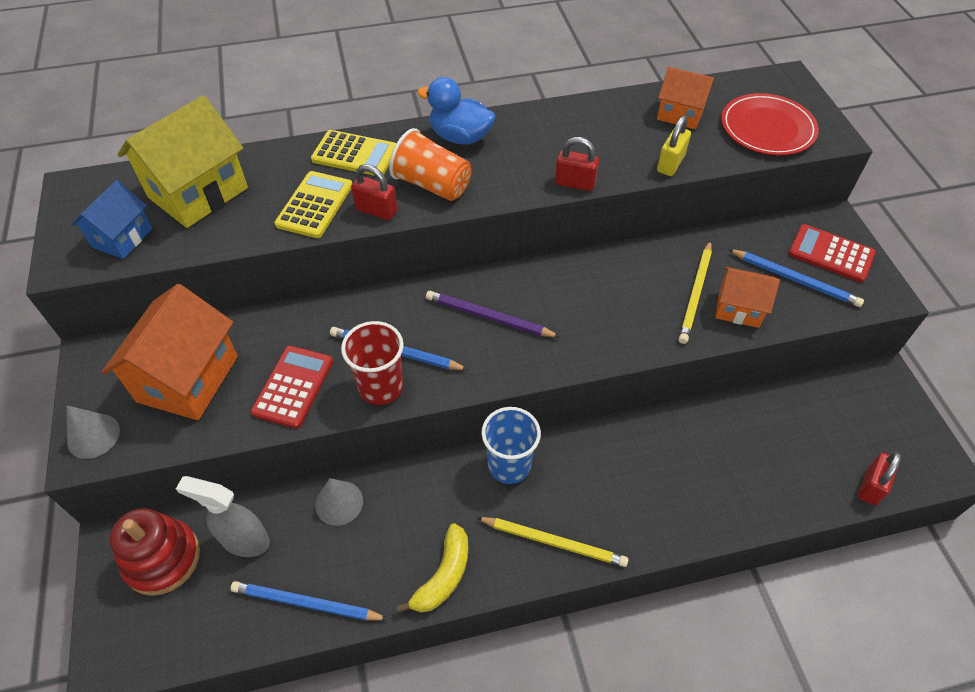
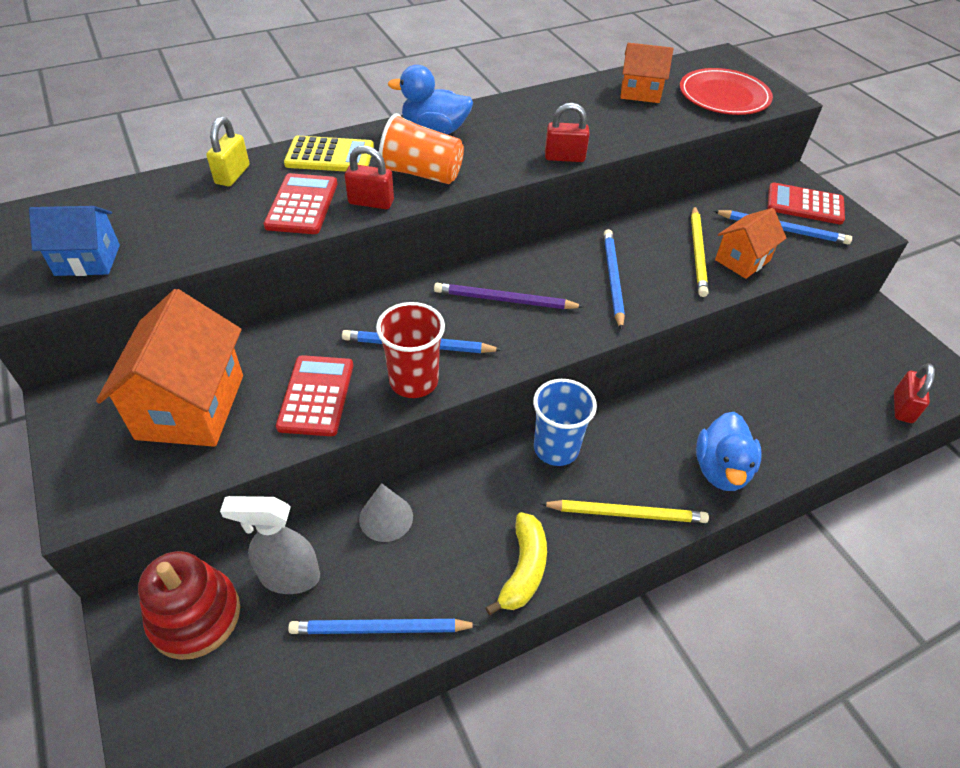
camera: 15 degrees left, 5 degrees down
grey cone [67,406,120,459] -> none
blue house [71,180,152,259] -> blue house turned 75 degrees clockwise [29,206,120,276]
yellow house [118,95,248,228] -> none
yellow calculator [274,171,352,238] -> red calculator [264,173,338,234]
yellow padlock [657,116,691,176] -> yellow padlock moved to [206,116,249,186]
orange house [715,267,780,328] -> orange house turned 45 degrees counterclockwise [715,208,786,279]
none -> blue pencil [604,229,625,330]
none -> blue duck [696,412,762,491]

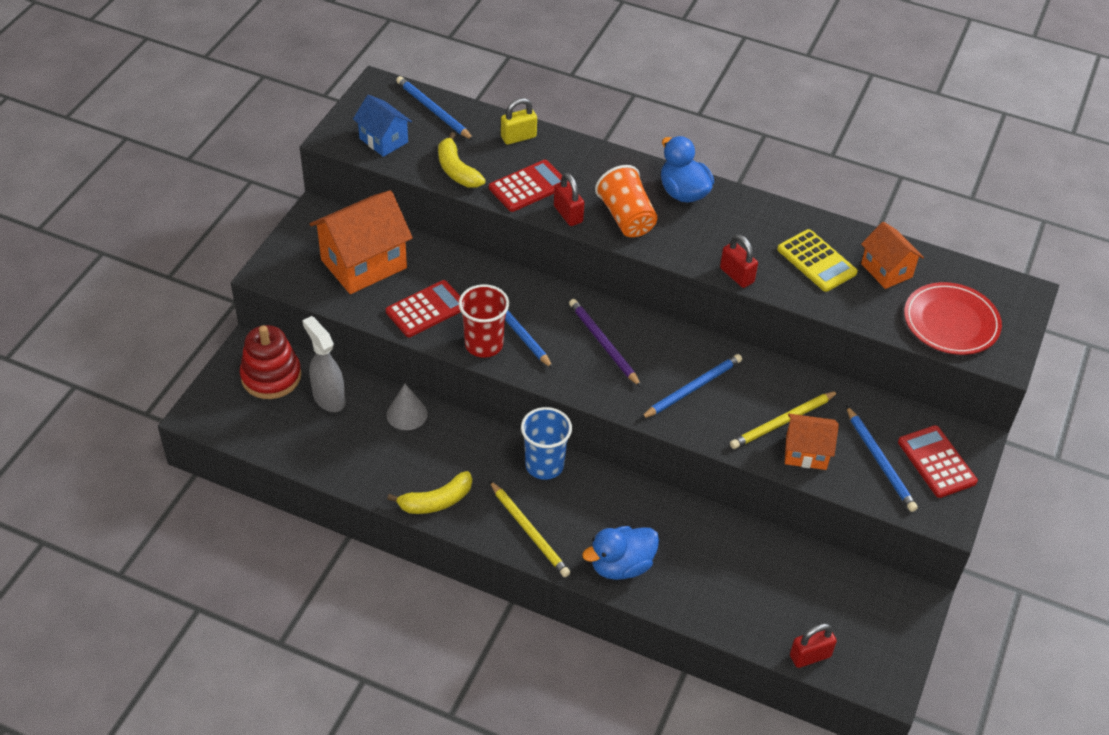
camera: 50 degrees right, 0 degrees up
yellow calculator [284,136,374,172] -> yellow calculator moved to [777,229,858,292]
blue pencil [288,619,479,634] -> blue pencil moved to [396,76,474,140]
none -> yellow banana [438,132,486,188]

